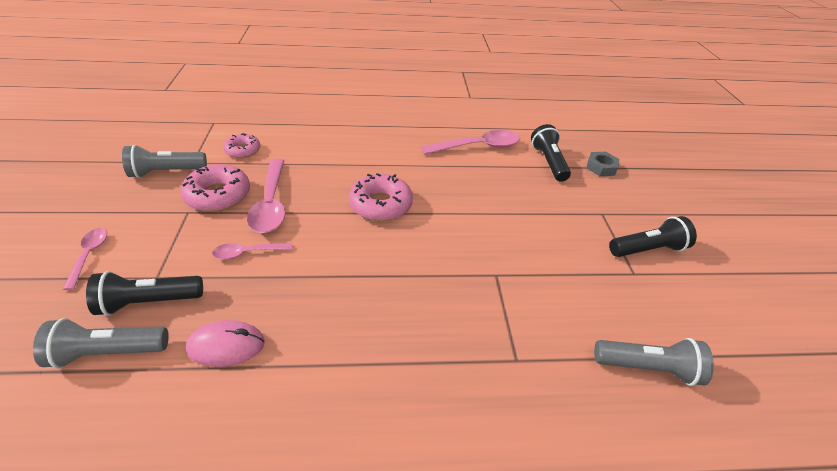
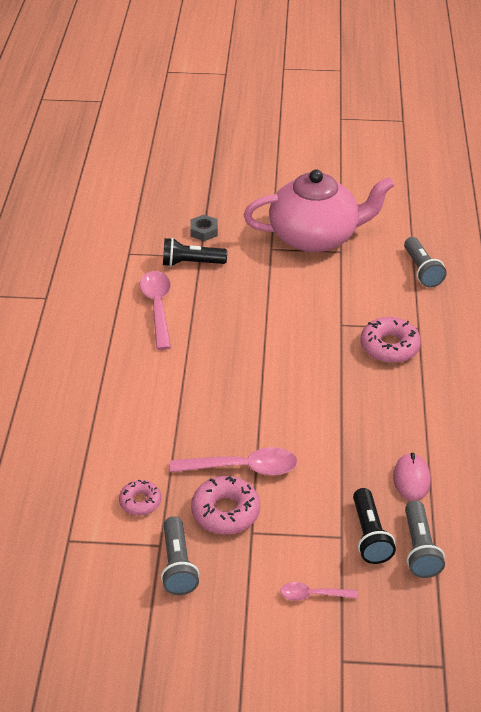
camera: 80 degrees left, 0 degrees up
pink spoon [212,243,293,260] -> none
pink donut [349,173,413,221] -> pink donut moved to [360,317,421,363]
grey flashlight [594,338,714,386] -> grey flashlight turned 150 degrees clockwise [404,237,447,288]
black flashlight [609,216,697,257] -> pink teapot [244,169,394,253]

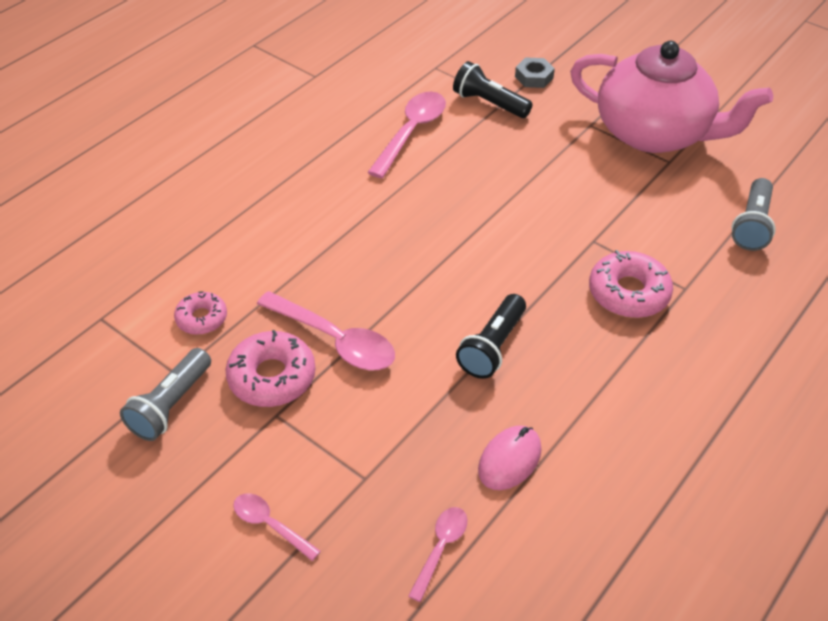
camera: 35 degrees right, 5 degrees up
black flashlight [353,488,396,564] -> black flashlight moved to [456,294,526,379]
grey flashlight [405,500,445,578] -> pink spoon [408,507,468,602]

